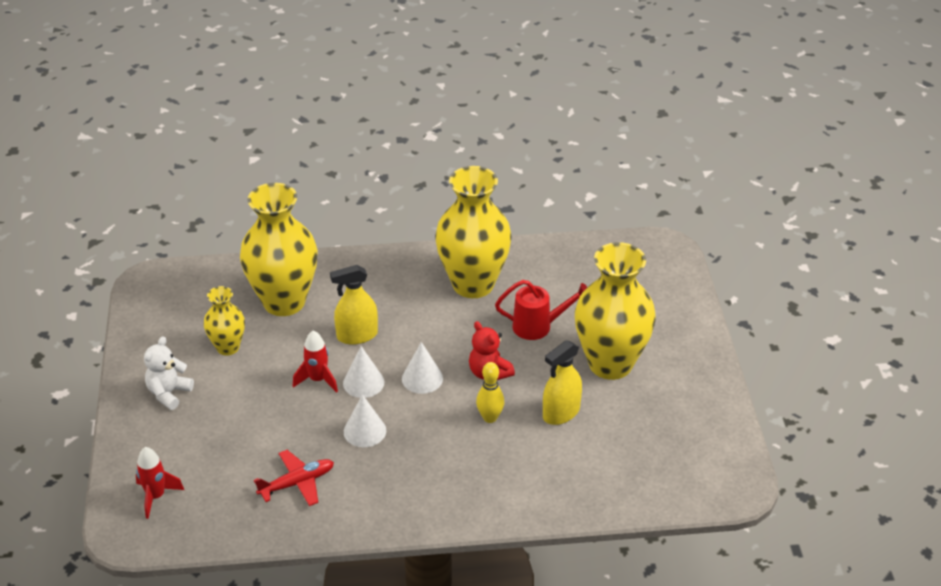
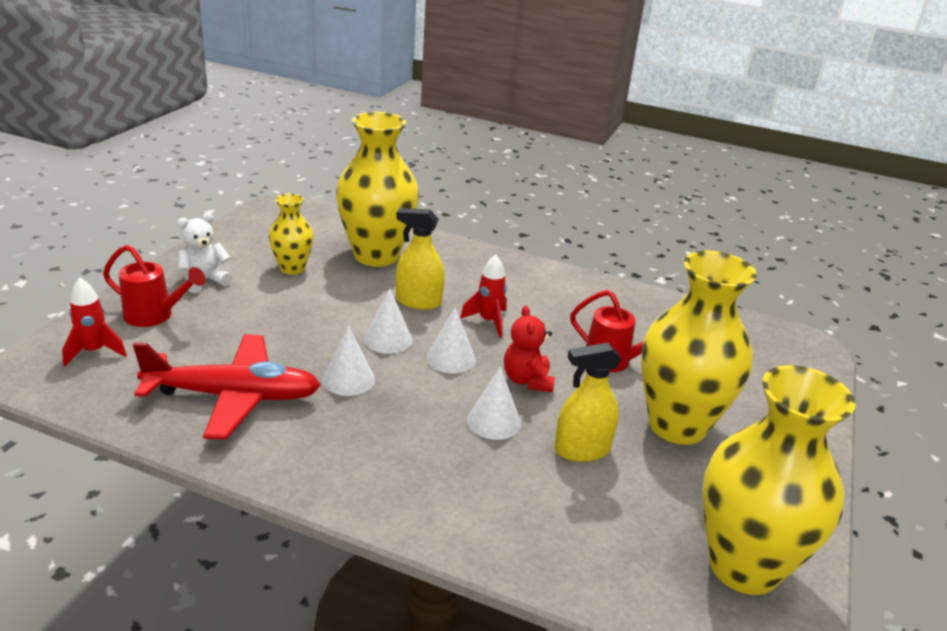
camera: 25 degrees right, 10 degrees down
red plane [254,450,334,506] -> red plane [133,334,321,440], size x1.74
red rocket [293,330,338,393] -> red rocket moved to [460,254,507,338]
yellow vase [435,166,512,298] -> yellow vase moved to [702,365,856,595]
yellow bowling pin [476,362,504,423] -> white cone [467,367,521,440]
none -> red watering can [103,245,206,327]

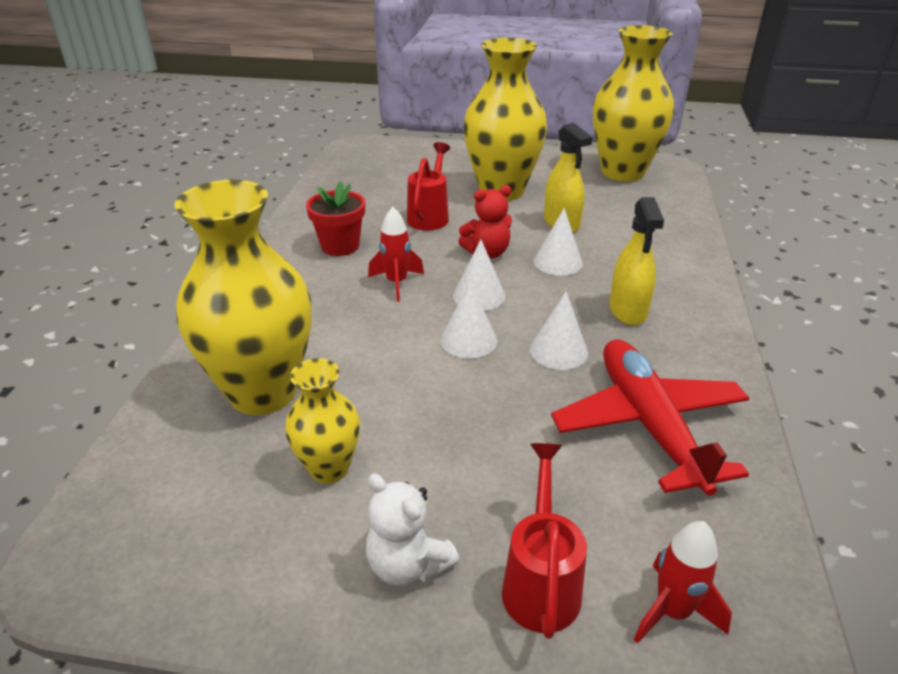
camera: 100 degrees left, 5 degrees up
yellow spray bottle [396,208,444,310] -> yellow spray bottle moved to [610,197,664,326]
none -> red flower pot [306,181,365,256]

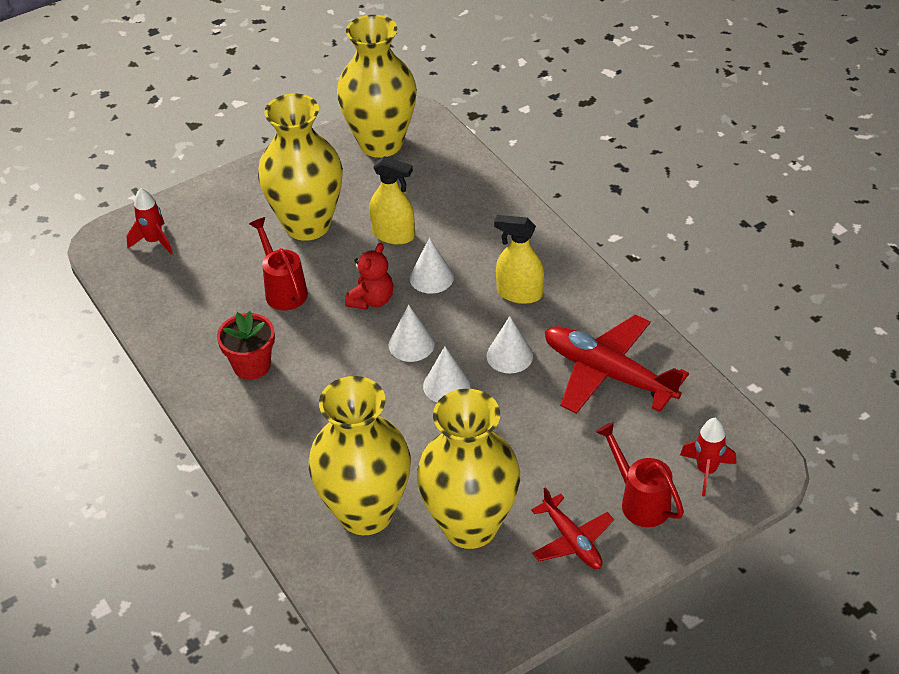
camera: 40 degrees left, 10 degrees up
yellow vase [285,358,360,484] -> yellow vase [417,389,520,549], size x1.92
white teddy bear [366,473,459,586] -> red plane [531,487,614,569]
red rocket [368,207,424,302] -> red rocket moved to [126,188,173,254]
yellow spray bottle [610,197,664,326] -> yellow spray bottle turned 150 degrees clockwise [494,215,544,304]

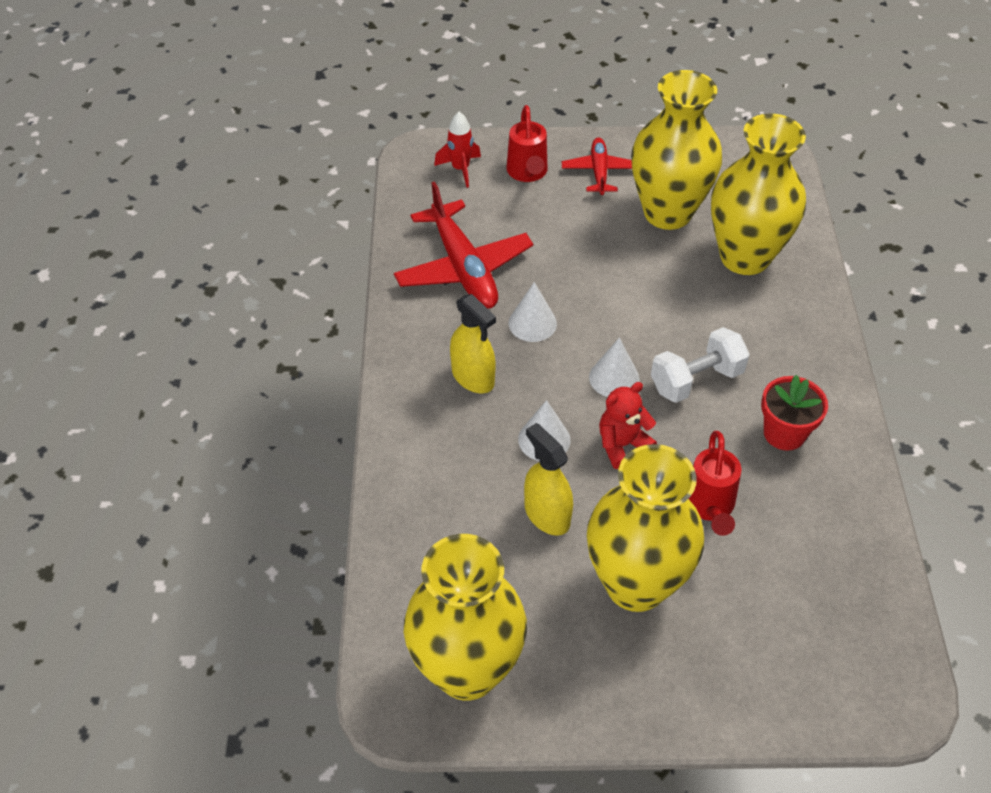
camera: 150 degrees left, 5 degrees up
red rocket [126,188,173,254] -> none
white cone [423,346,470,402] -> none
none -> white dumbbell [651,327,750,403]

